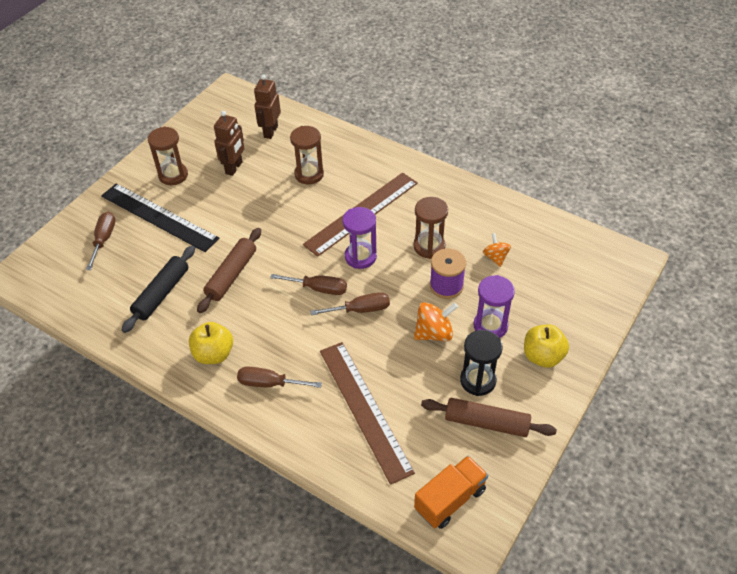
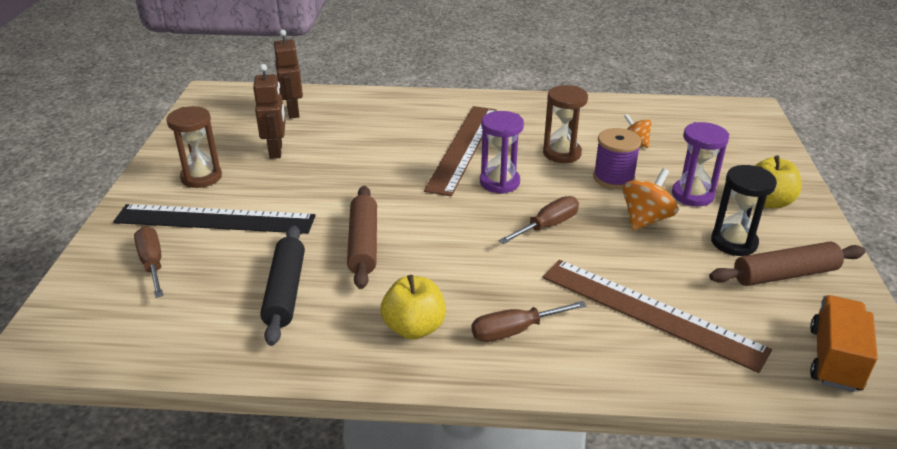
camera: 30 degrees left, 15 degrees down
brown screwdriver [270,274,347,295] -> none
brown hourglass [290,126,324,184] -> none

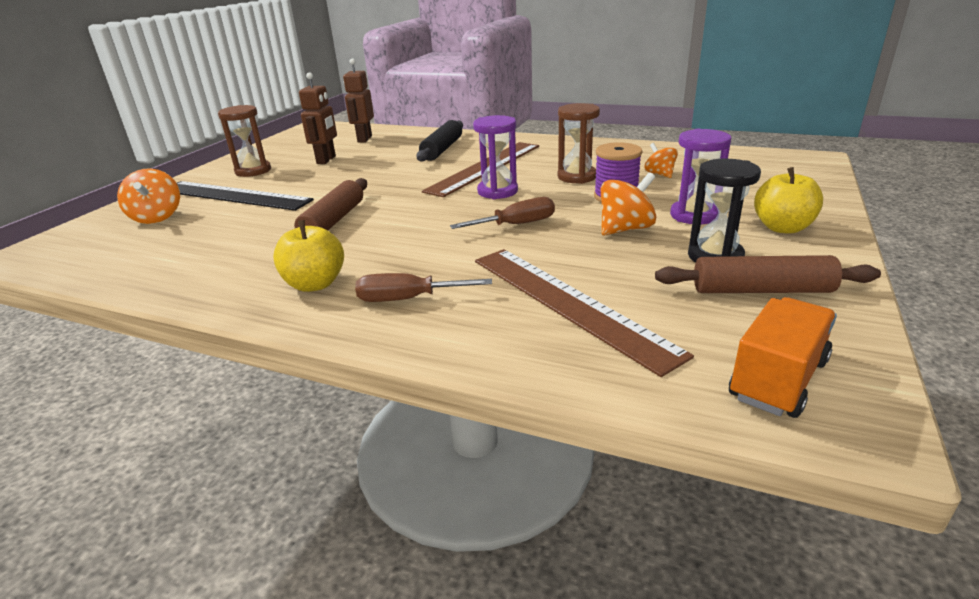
camera: 20 degrees right, 5 degrees down
brown screwdriver [134,226,163,298] -> orange spinning top [117,168,180,224]
black rolling pin [260,225,305,346] -> black rolling pin moved to [416,120,463,162]

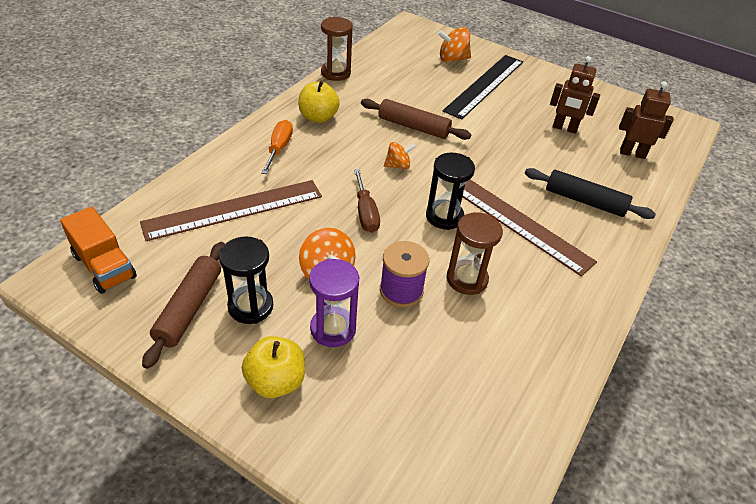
camera: 95 degrees right, 15 degrees up
brown hourglass [218,105,271,177] -> brown hourglass moved to [321,17,353,81]
brown screwdriver [355,273,492,302] -> orange screwdriver [261,120,293,174]
purple hourglass [473,115,518,199] -> black hourglass [426,153,475,230]
orange spinning top [644,143,678,178] -> orange spinning top moved to [384,142,416,169]

